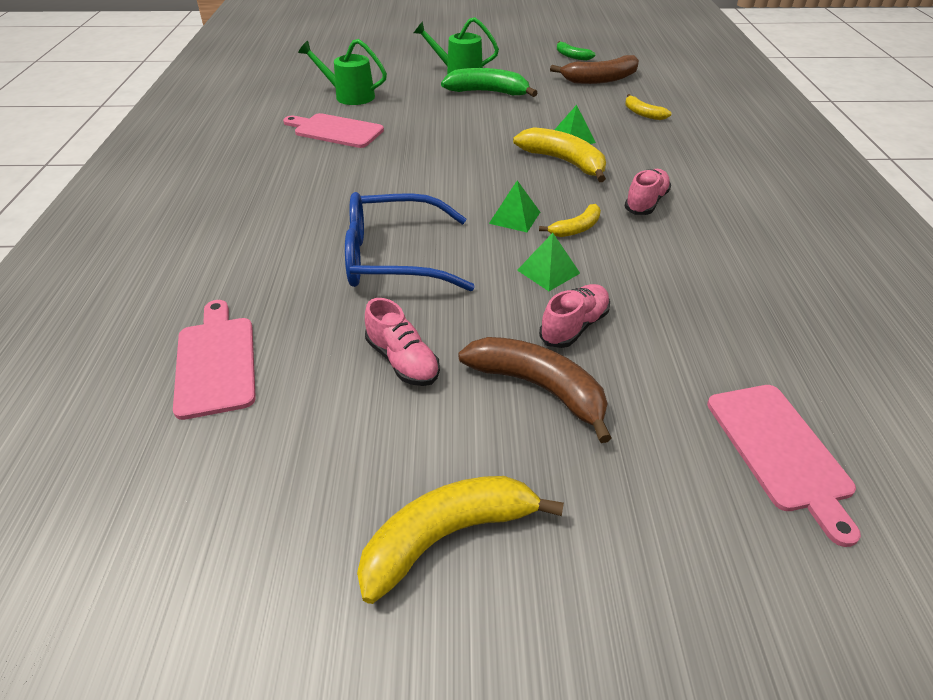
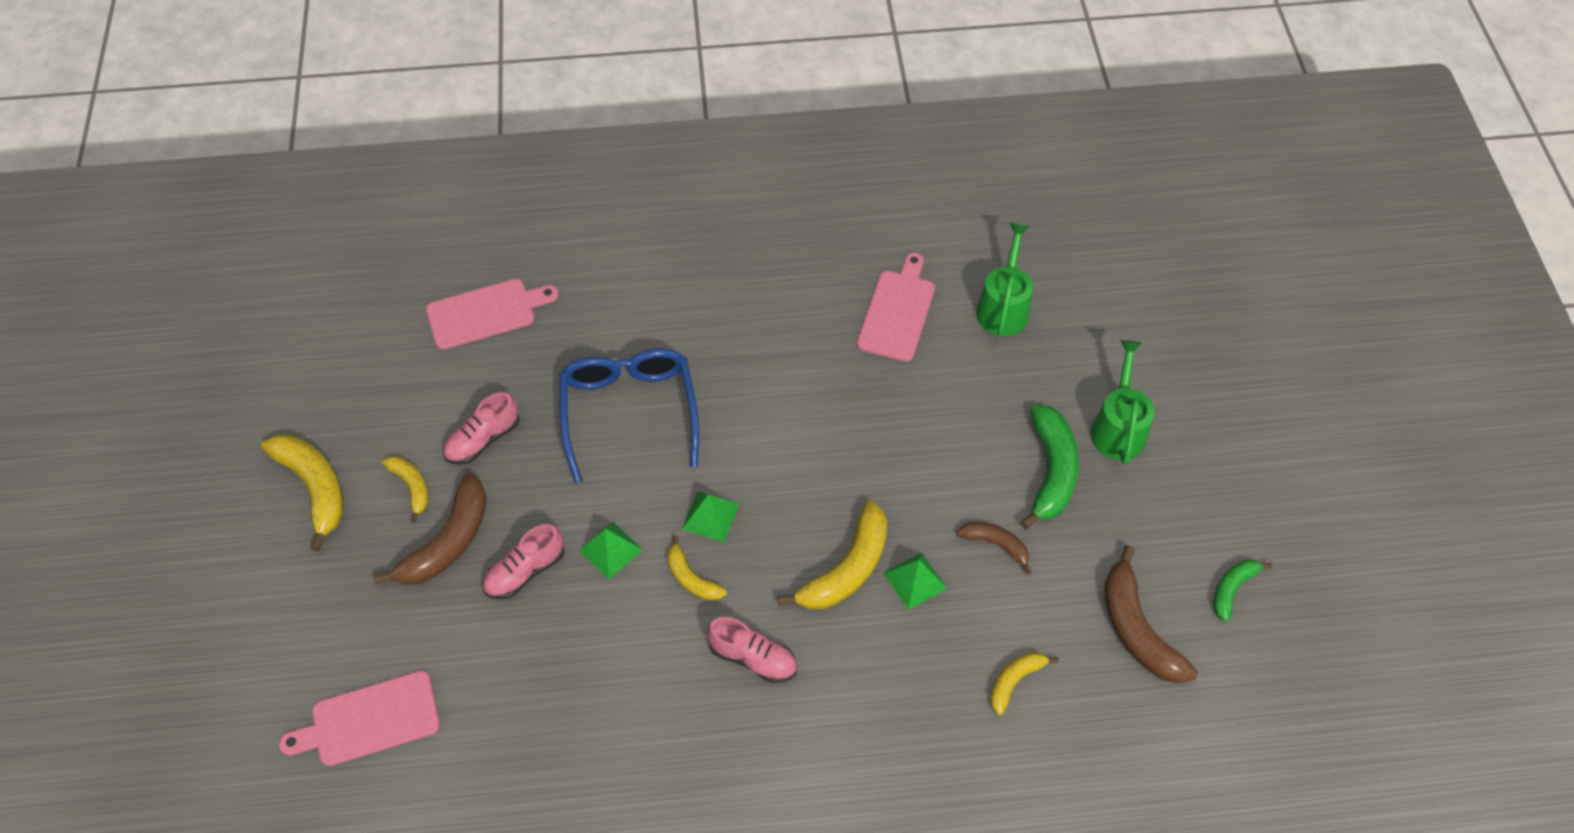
camera: 85 degrees right, 15 degrees up
pink shoe [539,284,610,348] -> pink shoe turned 105 degrees clockwise [482,524,565,599]
none -> yellow banana [382,456,428,523]
none -> brown banana [957,522,1032,574]

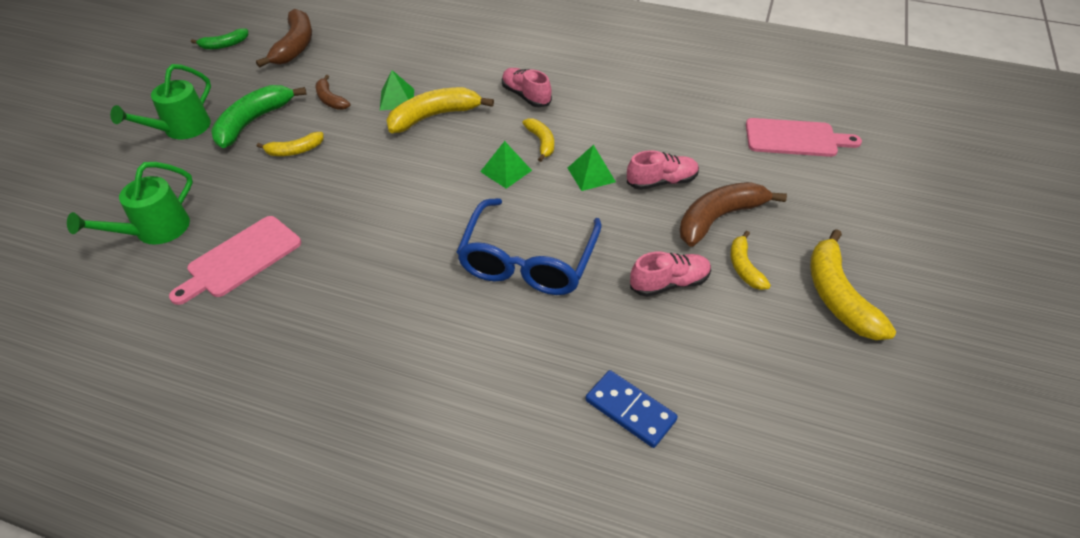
camera: 155 degrees left, 10 degrees down
pink cutting board [426,279,559,350] -> blue domino [586,370,678,448]
yellow banana [990,652,1059,715] -> yellow banana moved to [257,132,324,156]

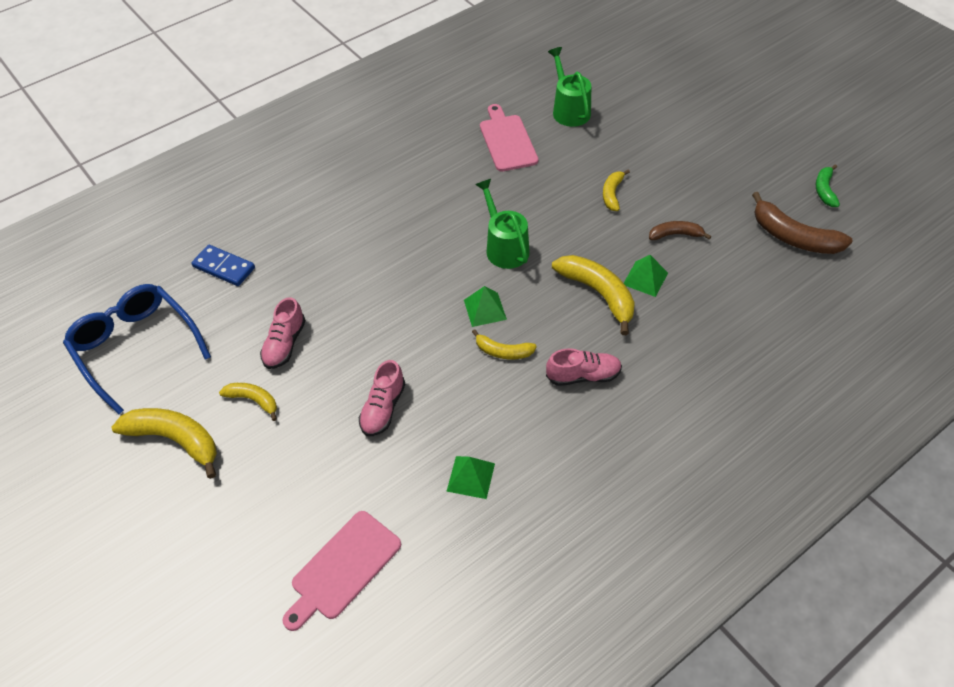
camera: 125 degrees right, 5 degrees up
green watering can [110,64,211,139] -> green watering can moved to [475,179,530,269]
green banana [211,85,307,148] -> none
yellow banana [387,87,494,133] -> yellow banana turned 45 degrees counterclockwise [552,255,635,335]
blue glasses [456,198,602,295] -> blue glasses moved to [63,284,211,415]
green pyramid [568,145,616,191] -> green pyramid moved to [446,456,495,499]
blue domino [586,370,678,448] -> blue domino turned 45 degrees clockwise [192,245,255,286]
brown banana [679,182,787,247] -> none

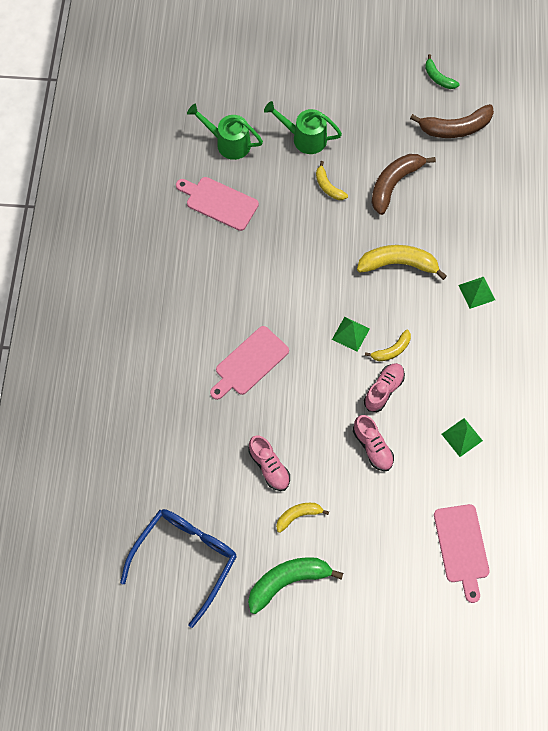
camera: 50 degrees left, 15 degrees up
blue glasses [63,284,211,415] -> blue glasses turned 120 degrees clockwise [120,509,237,628]
yellow banana [111,408,217,479] -> green banana [248,557,343,614]
blue domino [192,245,255,286] -> none
green watering can [475,179,530,269] -> green watering can moved to [264,101,342,154]
pink shoe [546,348,622,386] -> pink shoe moved to [364,363,405,412]
green pyramid [624,255,668,297] -> green pyramid moved to [458,277,495,309]
brown banana [649,221,711,240] -> brown banana [371,154,436,215], size x1.76
none -> pink cutting board [210,326,289,400]

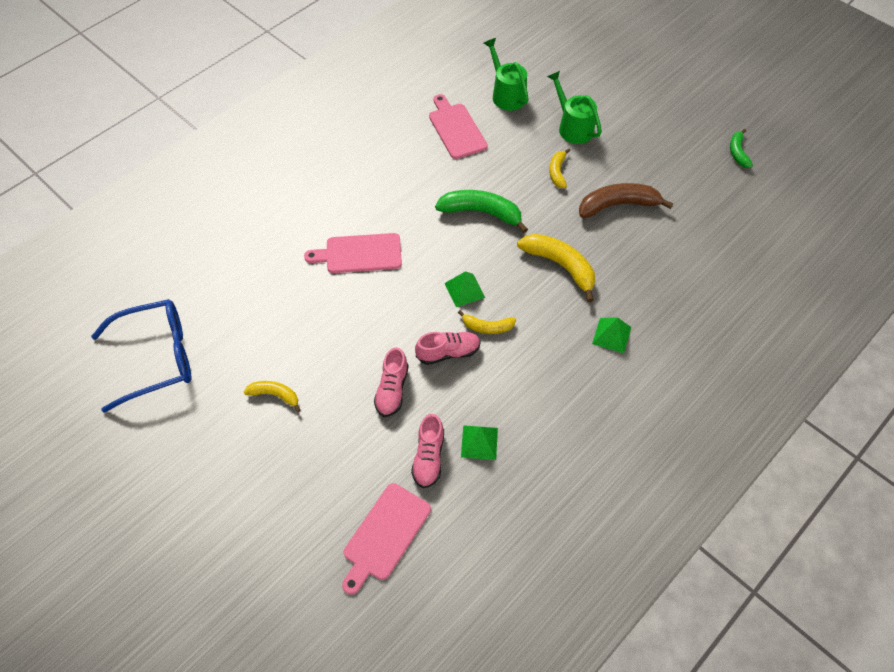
camera: 40 degrees right, 10 degrees down
pink shoe [248,435,290,491] -> pink shoe moved to [411,414,444,488]
green banana [248,557,343,614] -> green banana moved to [435,190,528,233]
brown banana [410,104,494,138] -> none

